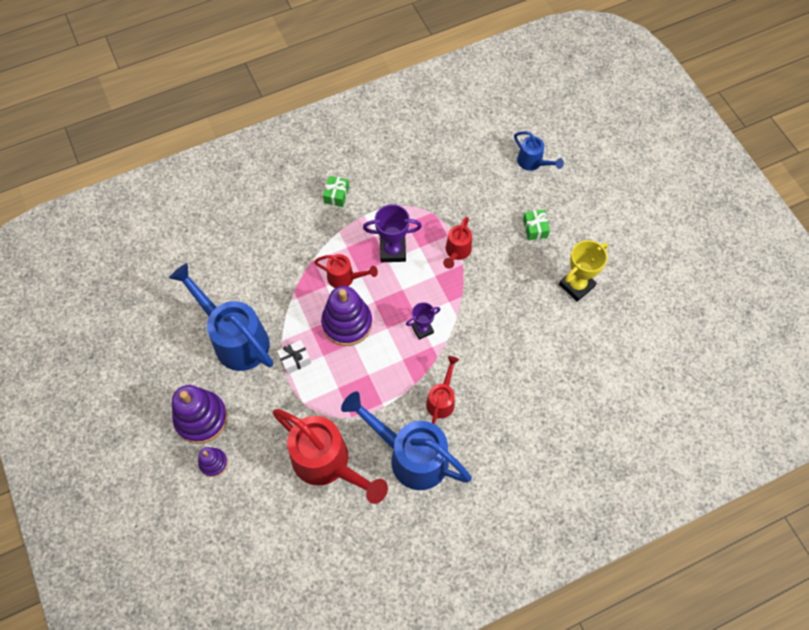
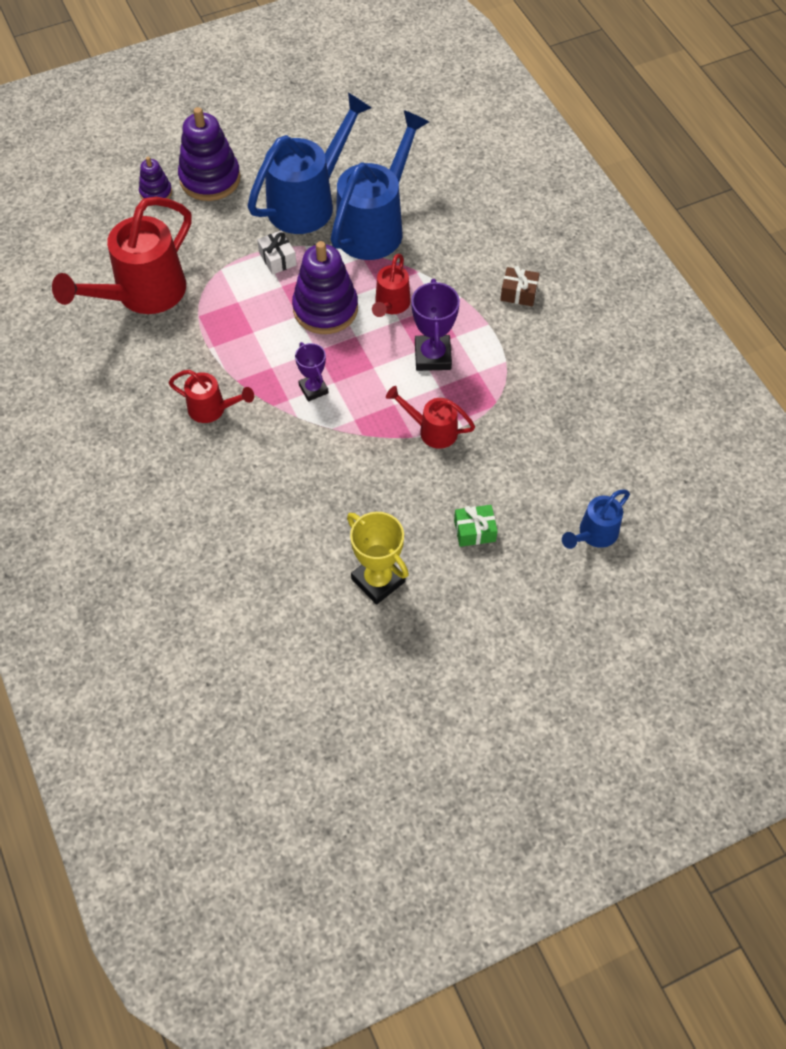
camera: 90 degrees right, 5 degrees down
green gift [323,176,349,207] -> brown gift [500,266,540,306]
blue watering can [341,391,472,490] -> blue watering can moved to [331,110,429,260]

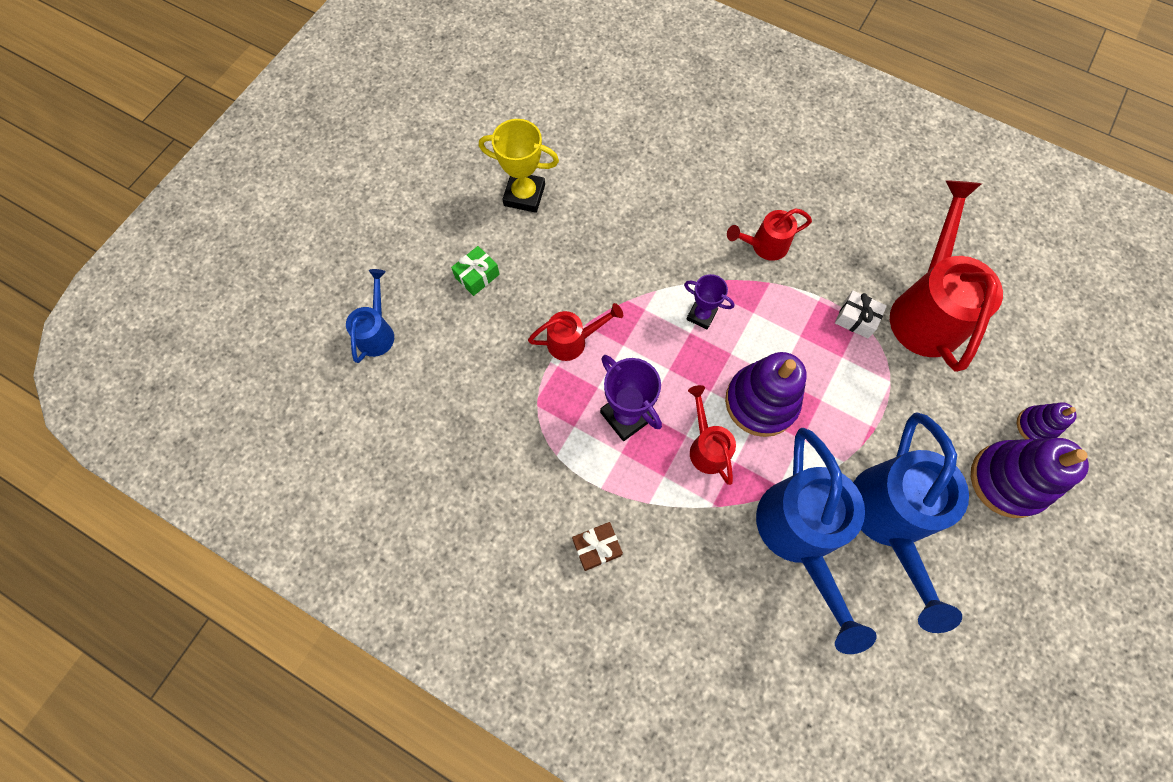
camera: 145 degrees right, 10 degrees up
white gift [257,230,297,275] -> white gift moved to [835,291,887,338]

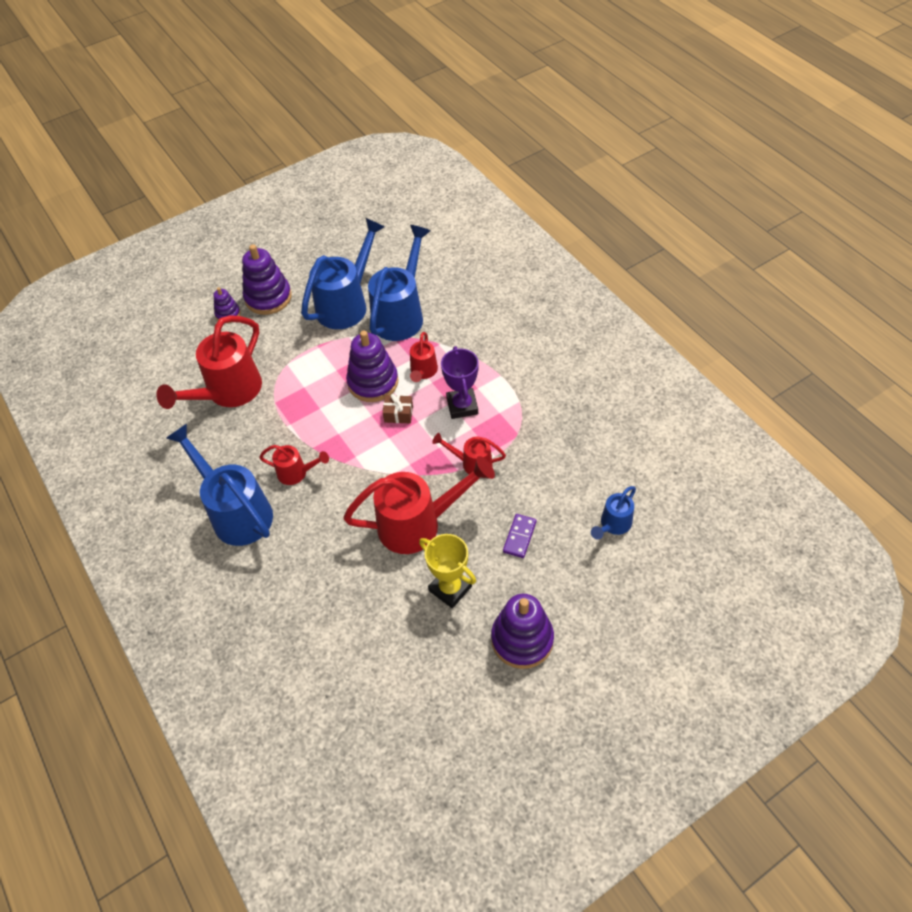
camera: 150 degrees left, 15 degrees down
green gift [451,246,500,296] -> purple domino [503,514,537,558]
brown gift [572,522,623,571] -> brown gift moved to [383,394,413,423]
purple trophy [684,274,735,329] -> none
white gift [835,291,887,338] -> none
none -> blue watering can [166,424,273,546]
none -> red watering can [343,456,495,554]
none -> purple stacking toy [491,594,554,669]

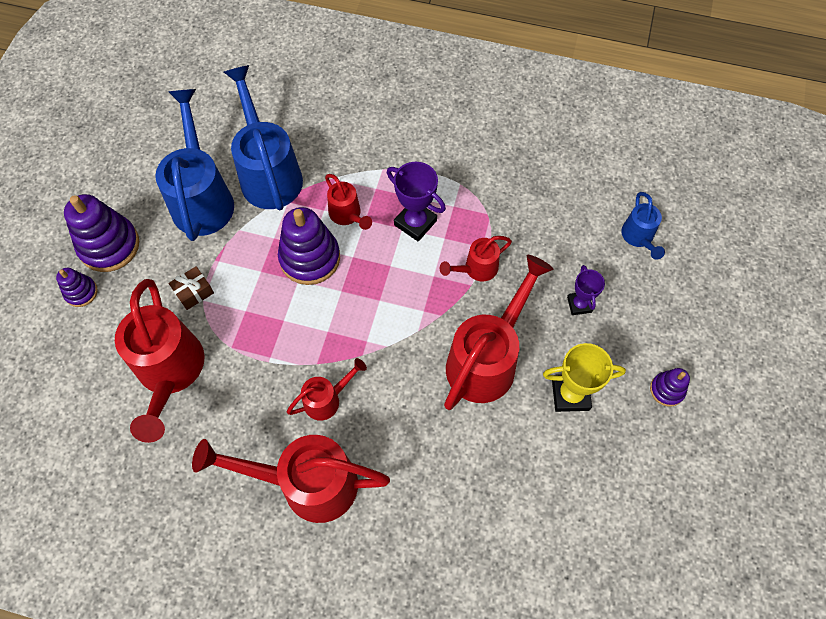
camera: 45 degrees left, 10 degrees up
blue watering can [166,424,273,546] -> red watering can [192,435,390,523]
brown gift [383,394,413,423] -> brown gift moved to [168,266,214,310]
purple stacking toy [491,594,554,669] -> purple stacking toy [650,368,690,407], size x0.53
purple domino [503,514,537,558] -> purple trophy [567,265,605,315]

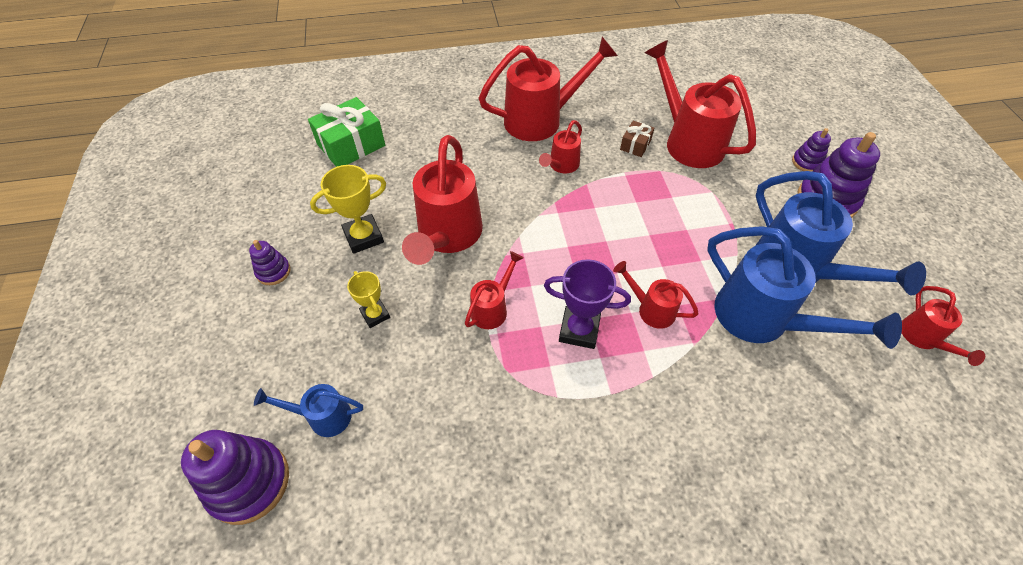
camera: 155 degrees right, 10 degrees down
brown gift [168,266,214,310] -> brown gift moved to [620,121,654,157]
purple stacking toy [278,207,340,285] -> purple stacking toy moved to [181,430,289,525]
purple trophy [567,265,605,315] -> yellow trophy [347,271,390,328]
blue watering can [621,192,665,260] -> blue watering can turned 60 degrees counterclockwise [254,384,363,437]
none -> green gift [308,97,385,167]
none -> red watering can [902,286,985,366]

